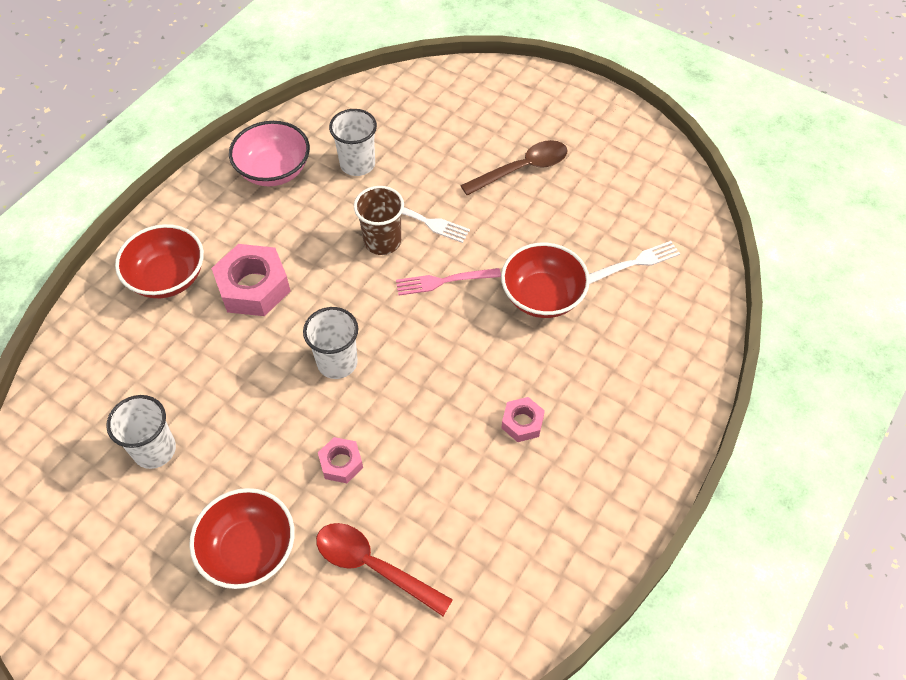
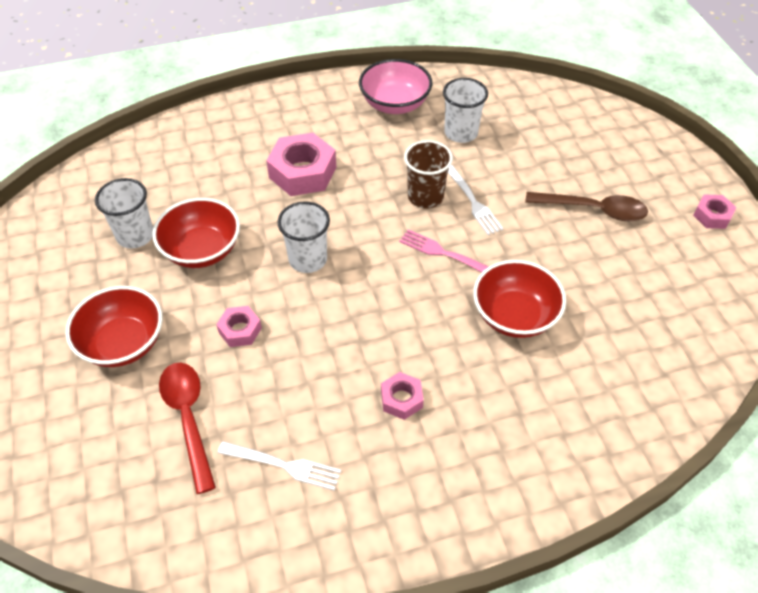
camera: 40 degrees right, 5 degrees down
red bowl [115,224,204,298] -> red bowl moved to [152,198,240,268]
white fork [589,241,680,284] -> white fork moved to [218,441,341,491]
none -> pink nut [693,195,737,229]

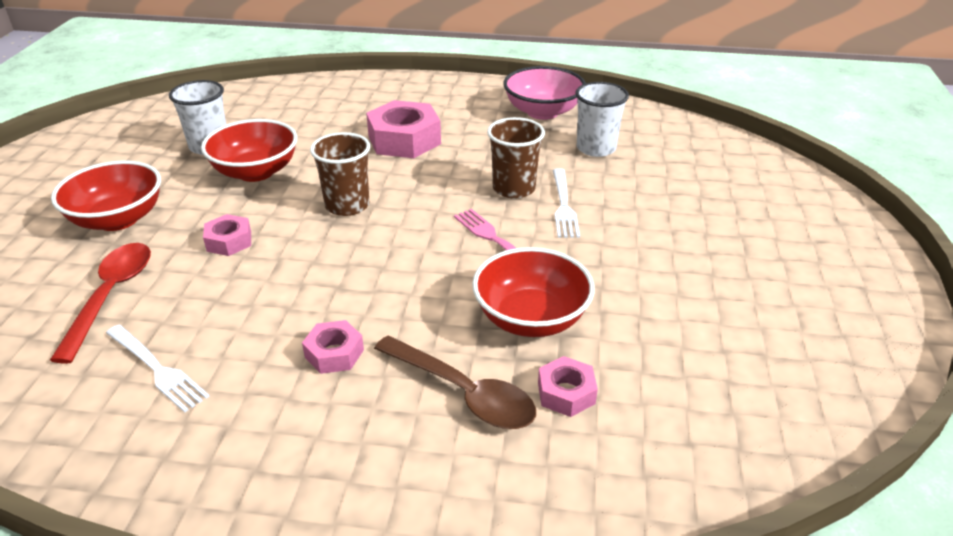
camera: 25 degrees right, 15 degrees down
white cup [277,201,330,273] -> brown cup [310,132,370,216]
brown spoon [525,192,648,221] -> brown spoon moved to [374,336,536,429]
pink nut [693,195,737,229] -> pink nut moved to [538,356,598,417]

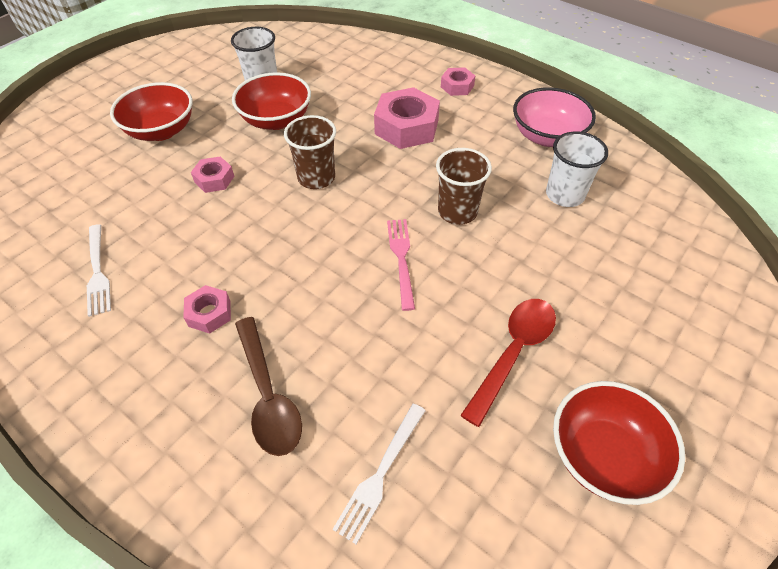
camera: 30 degrees right, 15 degrees up
red spoon [50,243,151,364] -> red spoon moved to [460,299,556,427]
red bowl [472,247,595,337] -> red bowl moved to [553,381,685,505]
pink nut [538,356,598,417] -> pink nut moved to [441,67,475,96]
white fork [553,168,580,238] -> white fork moved to [333,404,426,544]

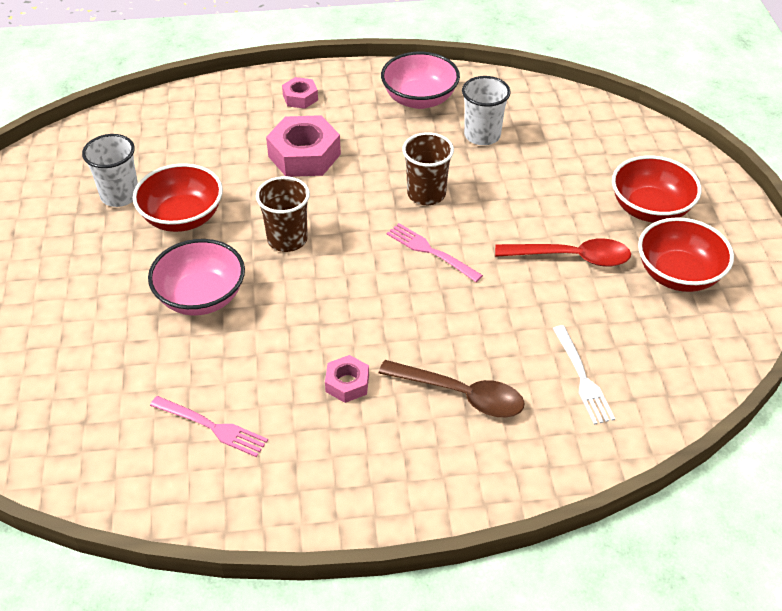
camera: 45 degrees left, 5 degrees down
white fork [87,224,111,317] -> pink fork [150,396,268,457]
red bowl [110,82,193,141] -> red bowl moved to [612,156,701,223]
pink nut [191,157,235,193] -> pink bowl [148,239,245,316]
red spoon [460,299,556,427] -> red spoon turned 105 degrees clockwise [495,238,631,267]

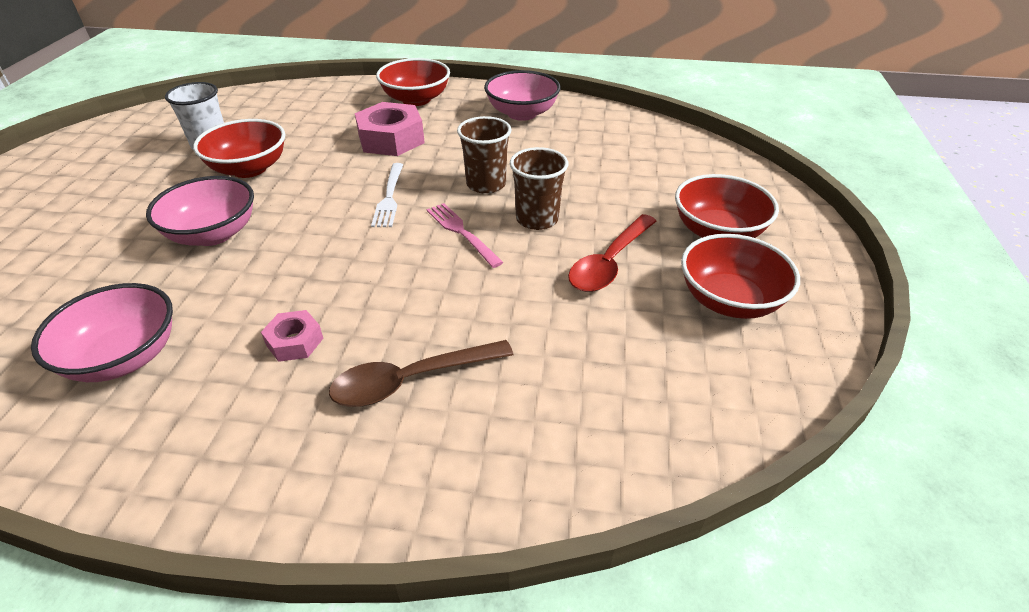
camera: 15 degrees right, 5 degrees down
pink fork [150,396,268,457] -> pink bowl [31,283,173,382]
brown cup [256,176,310,252] -> brown cup moved to [510,147,568,230]
pink nut [282,77,318,109] -> red bowl [376,58,450,106]
brown spoon [379,360,525,417] -> brown spoon turned 120 degrees clockwise [329,340,513,407]
white cup [462,76,511,145] -> none
red spoon [495,238,631,267] -> red spoon turned 105 degrees clockwise [568,214,657,292]
white fork [553,325,615,425] -> white fork moved to [371,163,403,227]

